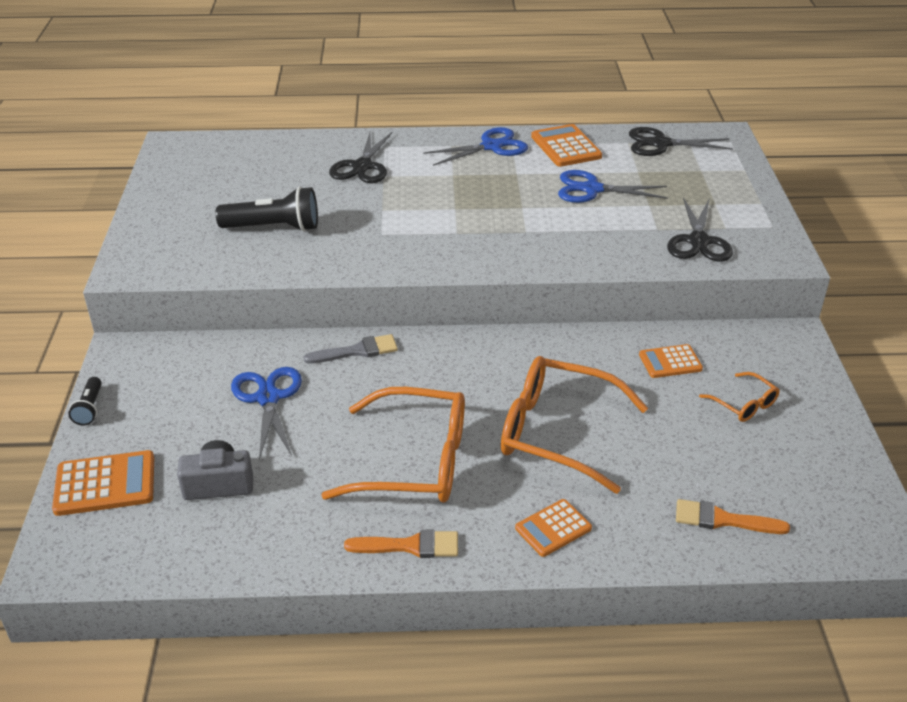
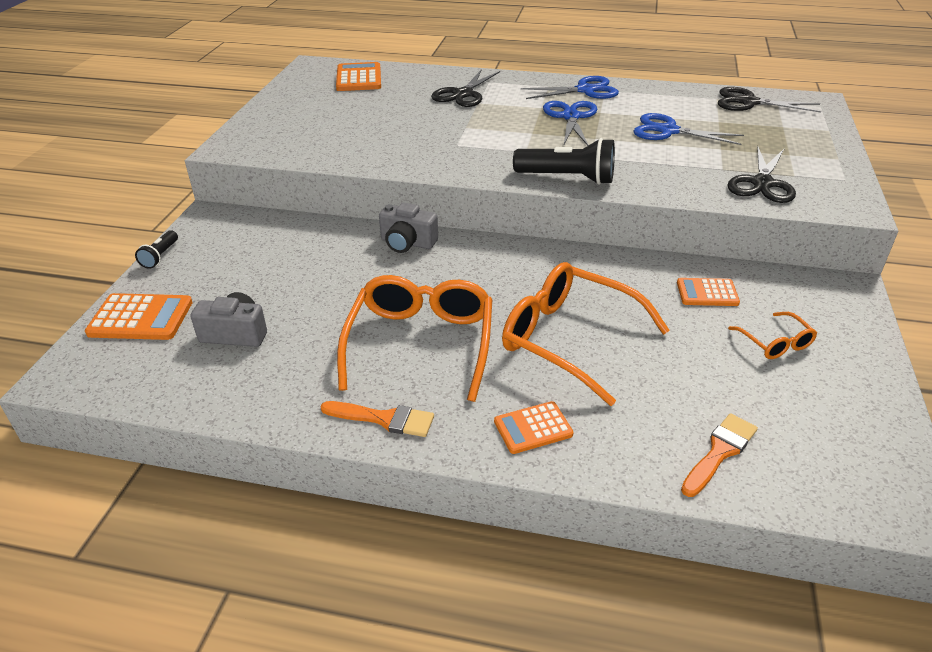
camera: 15 degrees right, 0 degrees up
black flashlight [215,187,318,232] -> black flashlight moved to [513,138,615,185]
blue scissors [231,367,302,460] -> blue scissors moved to [543,101,597,146]
grey brush [304,334,398,364] -> grey camera [379,202,438,253]
orange glasses [322,387,465,503] -> orange glasses turned 105 degrees counterclockwise [337,275,492,402]
orange calculator [531,124,602,167] -> orange calculator moved to [336,62,381,91]
orange brush [676,499,790,534] -> orange brush turned 105 degrees clockwise [681,413,758,497]

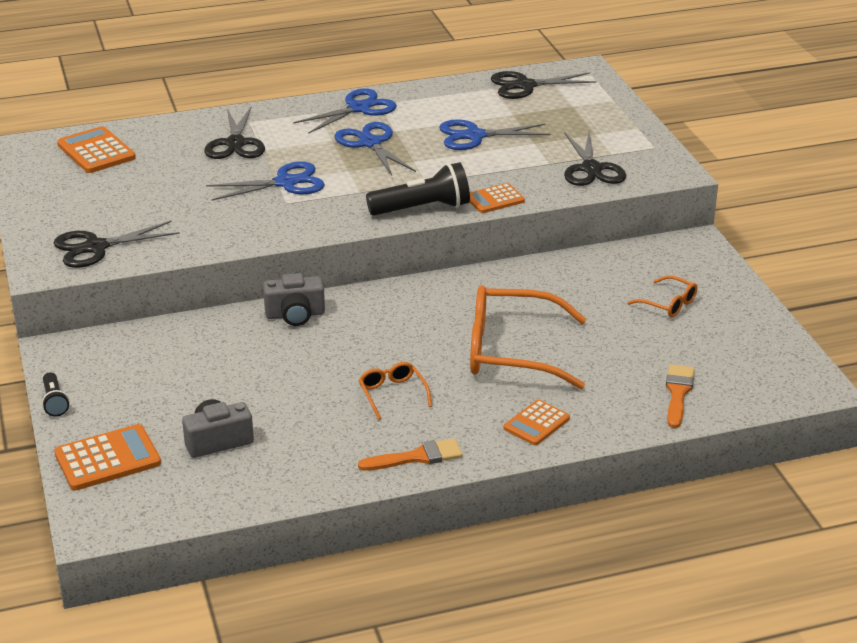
camera: 30 degrees left, 5 degrees down
orange glasses [337,275,492,402] -> orange glasses [359,362,432,420], size x0.47
orange calculator [677,278,740,306] -> orange calculator moved to [470,183,525,213]
none -> black scissors [54,221,180,268]
none -> blue scissors [206,162,325,201]

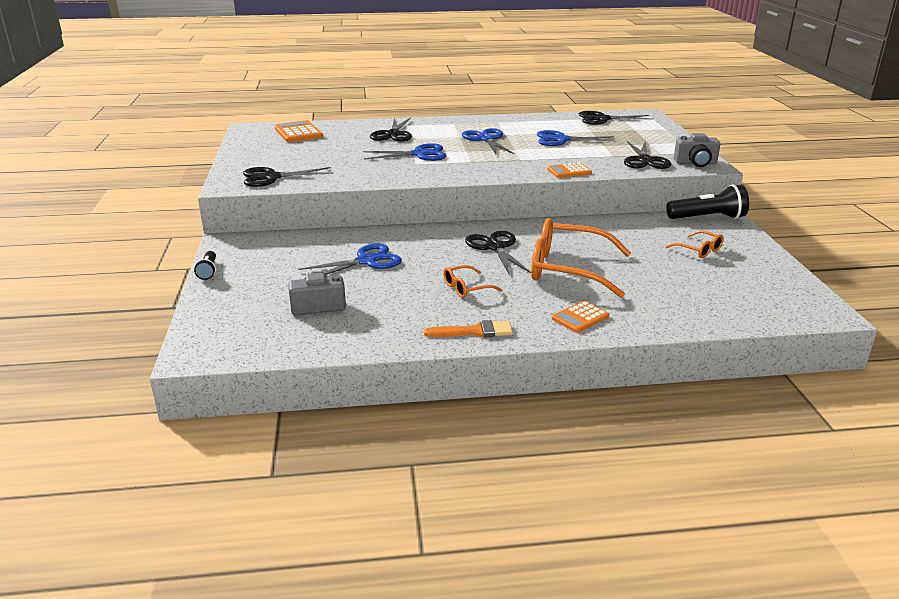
camera: 10 degrees right, 5 degrees down
orange calculator [54,424,161,491] -> none
grey camera [263,273,325,326] -> grey camera moved to [674,133,720,167]
blue scissors [293,88,397,134] -> blue scissors moved to [298,243,402,275]
orange glasses [359,362,432,420] -> orange glasses turned 105 degrees counterclockwise [443,265,502,298]
black flashlight [366,162,470,216] -> black flashlight moved to [666,184,749,219]
orange brush [666,364,694,428] -> none
none -> black scissors [465,231,531,276]

